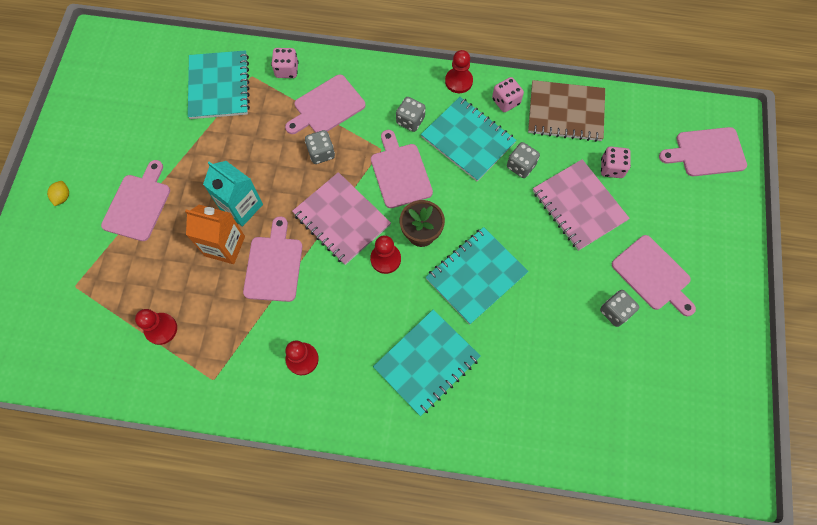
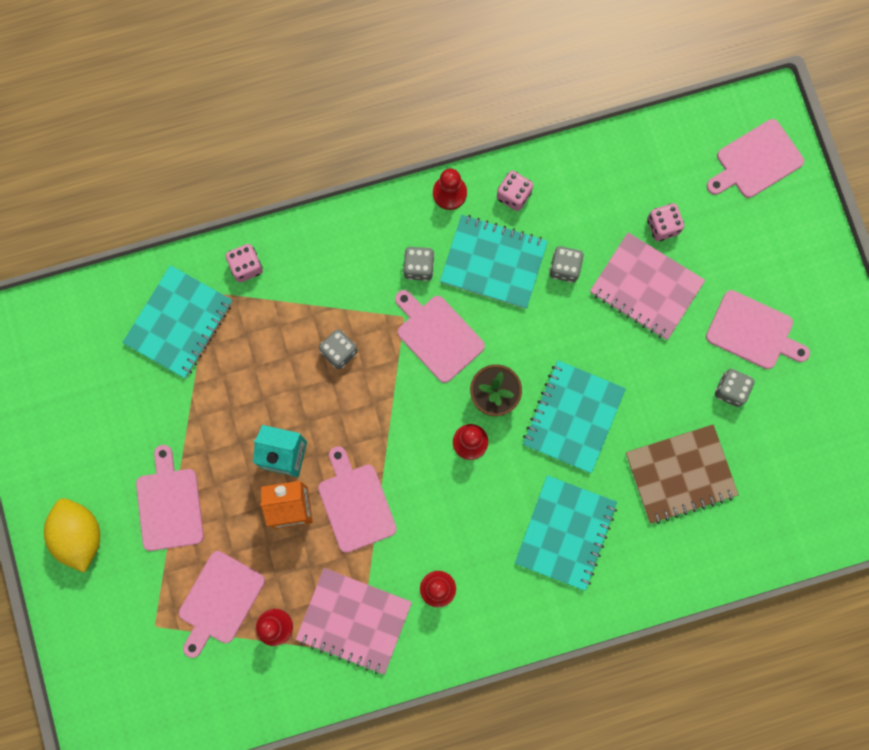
camera: 25 degrees left, 10 degrees up
yellow lemon [47,181,69,206] -> yellow lemon [44,498,100,573], size x2.29
turquoise notebook [188,50,250,119] -> turquoise notebook turned 60 degrees clockwise [122,265,232,378]
pink cutting board [285,75,365,134] -> pink cutting board moved to [179,551,265,658]
pink notebook [292,172,391,265] -> pink notebook moved to [296,568,412,675]
brown notebook [528,80,605,142] -> brown notebook moved to [626,424,739,524]

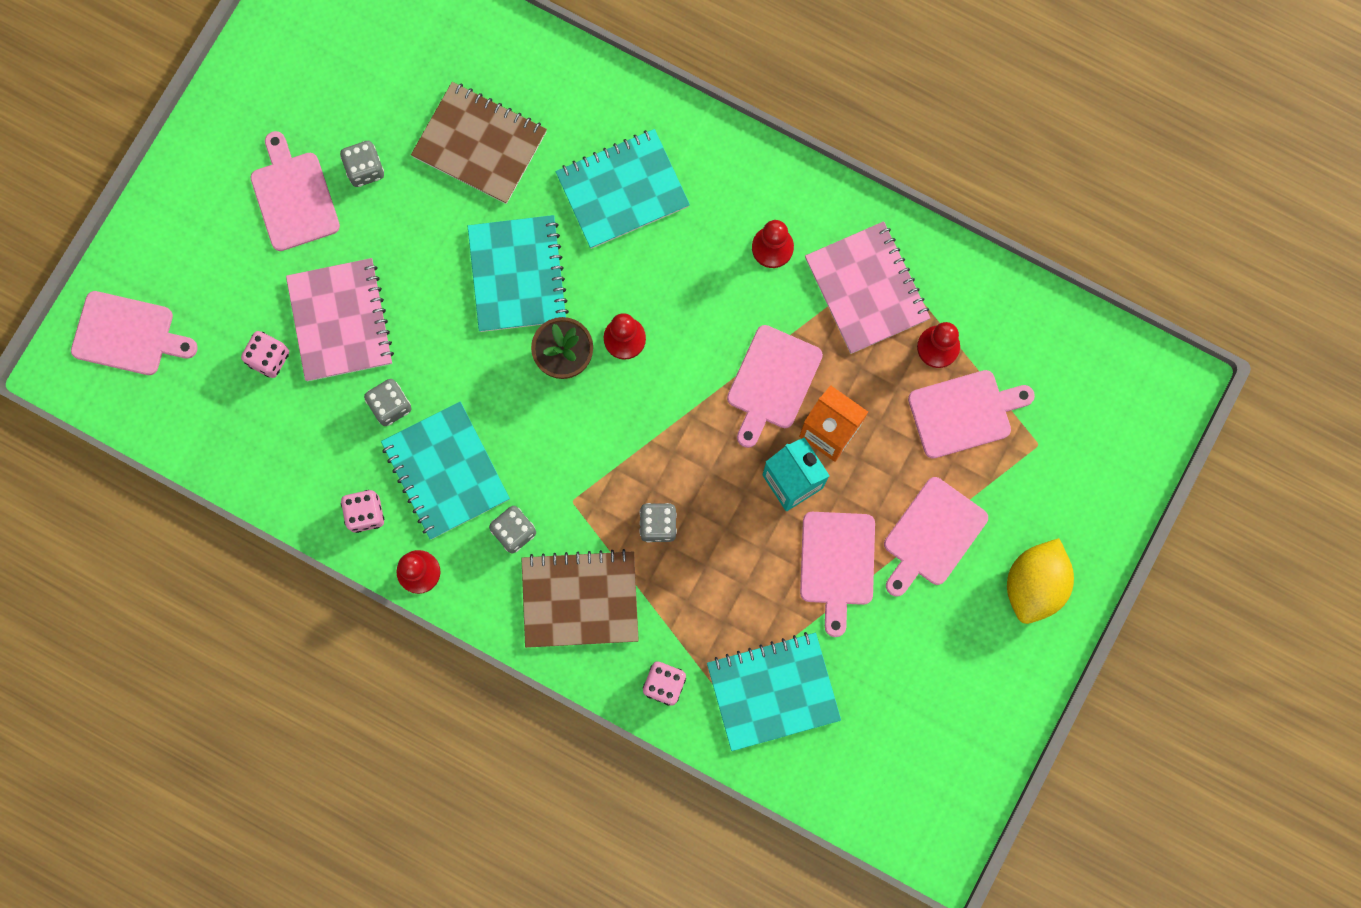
camera: 135 degrees left, 0 degrees up
pink cutting board [395,290,485,383] -> pink cutting board moved to [800,512,875,637]
turquoise notebook [523,360,626,473] -> turquoise notebook turned 75 degrees counterclockwise [468,215,569,332]
none -> brown notebook [521,549,639,648]

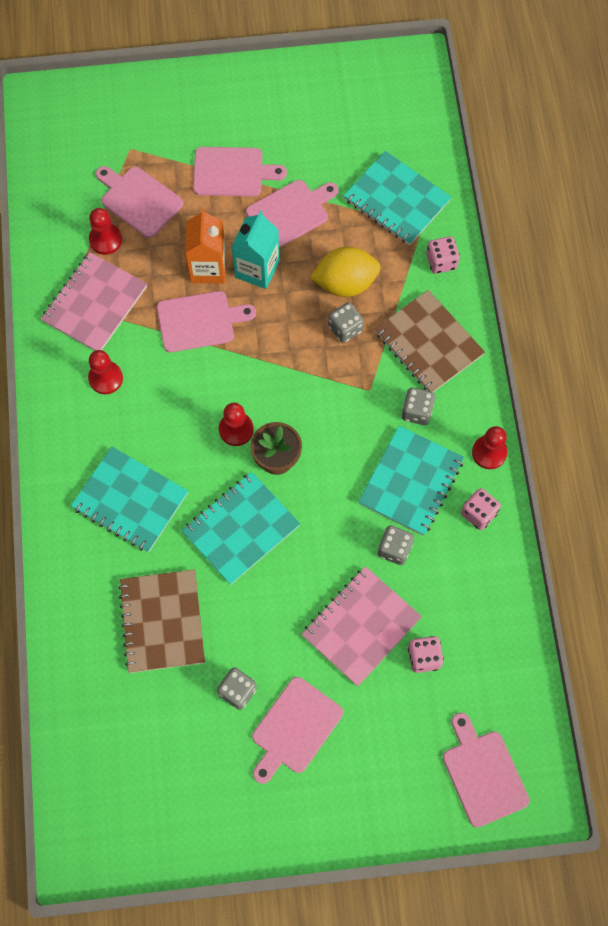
camera: 125 degrees left, 10 degrees down
yellow lemon [1007,538,1074,624] -> yellow lemon moved to [310,247,381,297]

